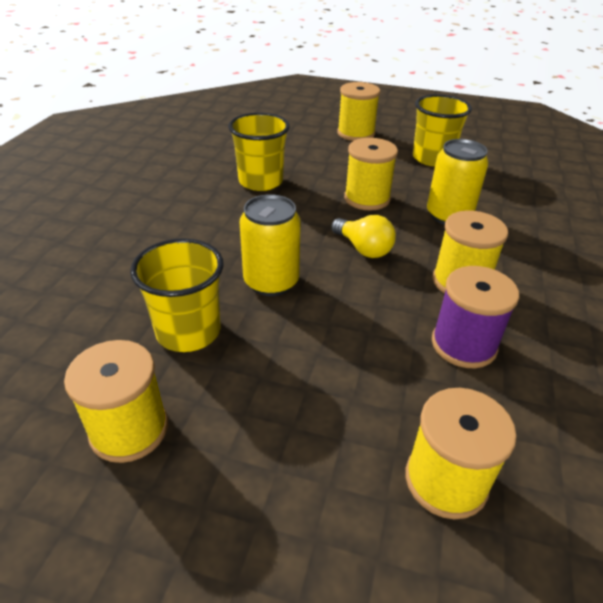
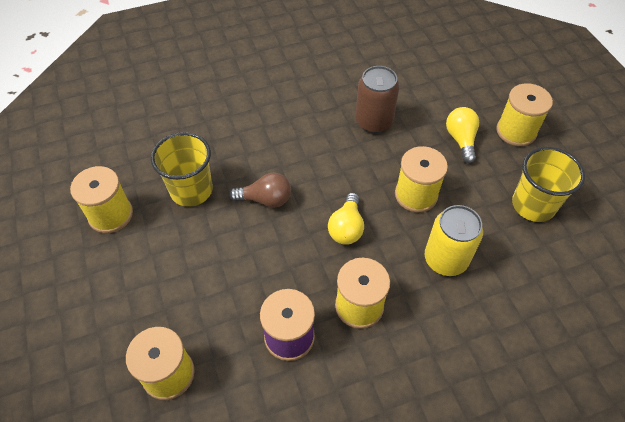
camera: 55 degrees right, 15 degrees up
yellow cup [228,113,290,191] -> brown can [355,66,399,133]
yellow can [240,194,301,296] -> brown light bulb [229,172,291,208]
none -> yellow light bulb [446,107,479,163]

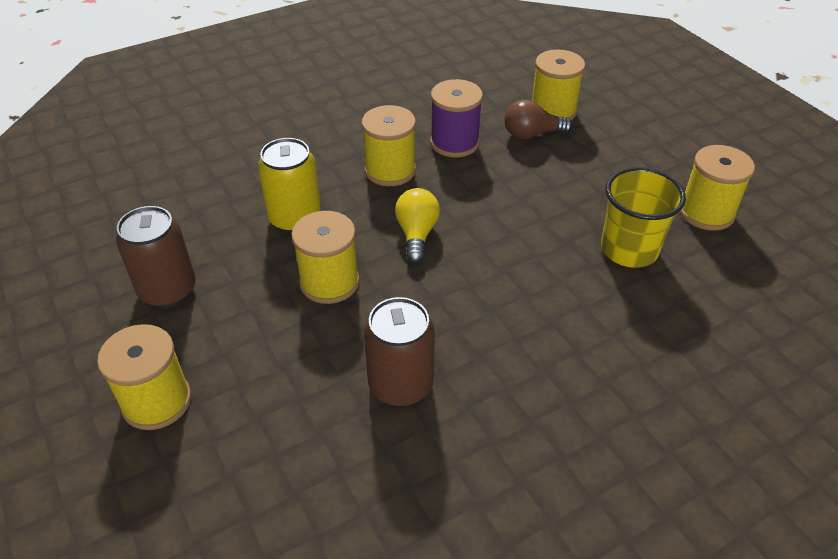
camera: 170 degrees right, 10 degrees down
brown light bulb [229,172,291,208] -> brown light bulb moved to [505,99,572,139]
yellow light bulb [446,107,479,163] -> none
yellow cup [512,147,585,222] -> brown can [116,206,196,307]

